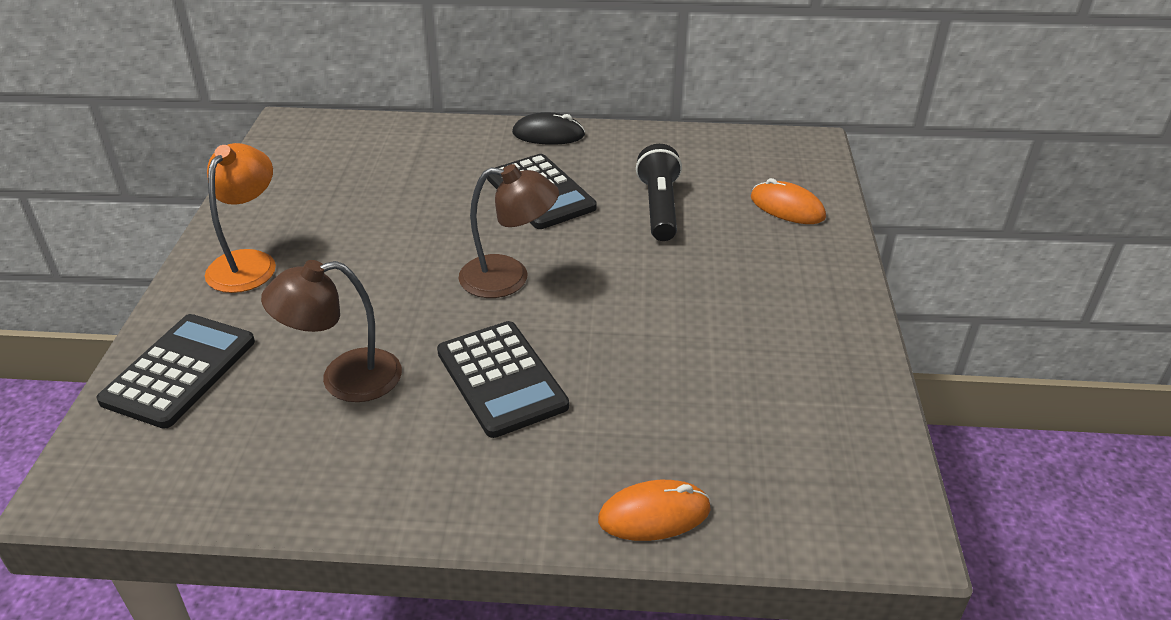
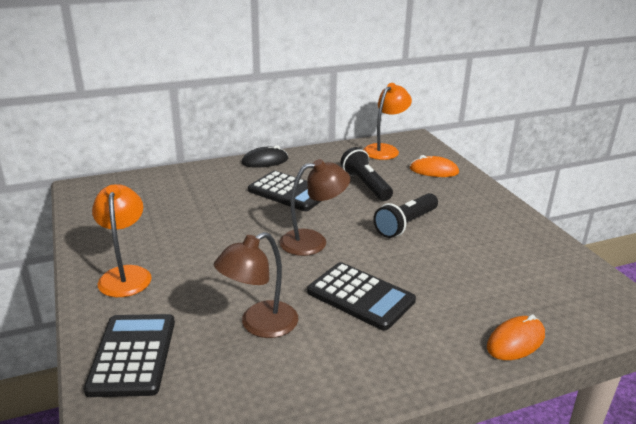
camera: 25 degrees left, 10 degrees down
none -> orange lamp [363,83,412,160]
none -> black flashlight [373,193,438,238]

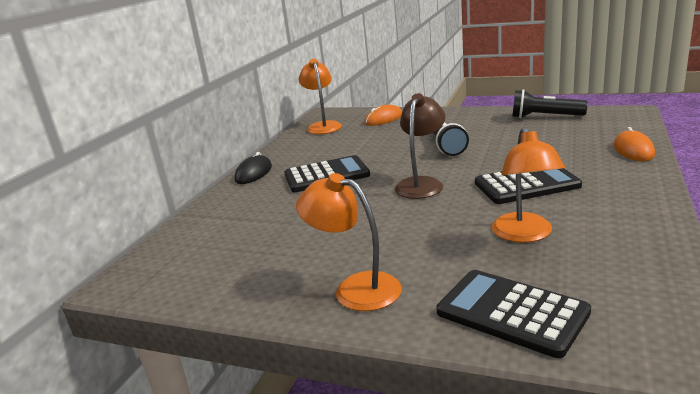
camera: 45 degrees left, 5 degrees down
brown lamp [214,232,298,338] -> orange lamp [491,127,565,243]
black flashlight [341,147,393,201] -> black flashlight moved to [512,89,588,118]

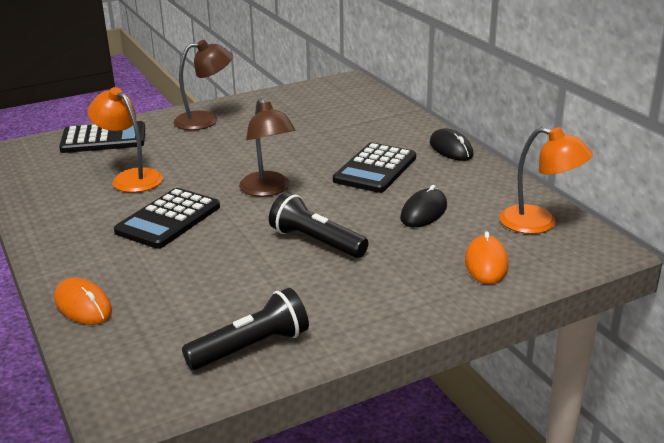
camera: 130 degrees right, 5 degrees up
orange lamp [296,173,402,311] -> brown lamp [174,40,233,130]
none -> black mouse [400,185,447,227]

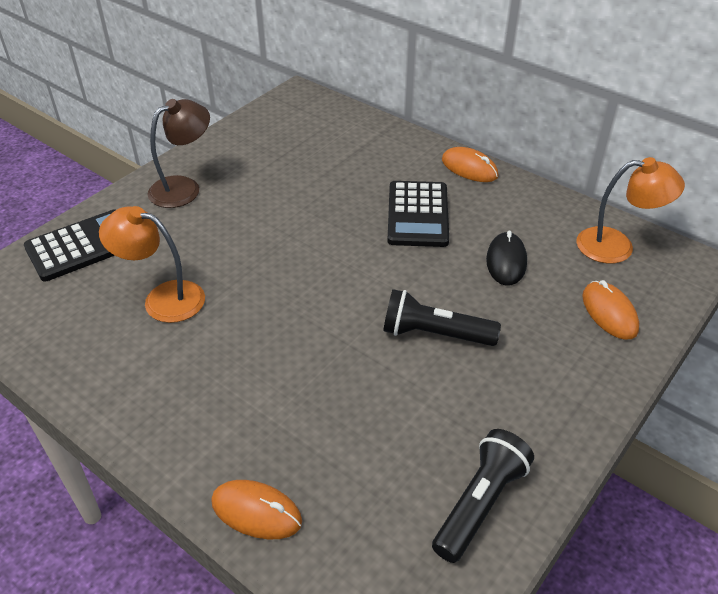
camera: 25 degrees left, 15 degrees up
black calculator [114,188,220,249] -> none
brown lamp [239,98,296,197] -> none
black mouse [430,129,473,161] -> orange mouse [442,147,499,182]

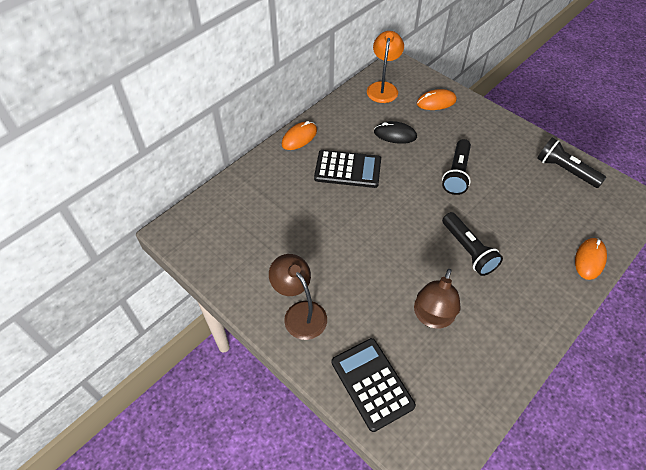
camera: 85 degrees left, 10 degrees up
orange lamp [99,206,205,323] -> brown lamp [414,269,461,328]
none -> black flashlight [442,212,503,276]

